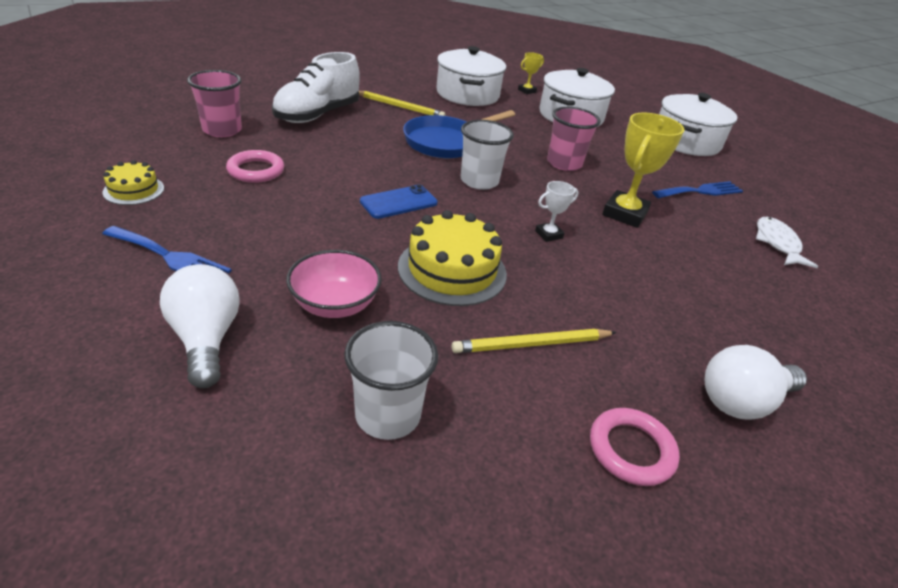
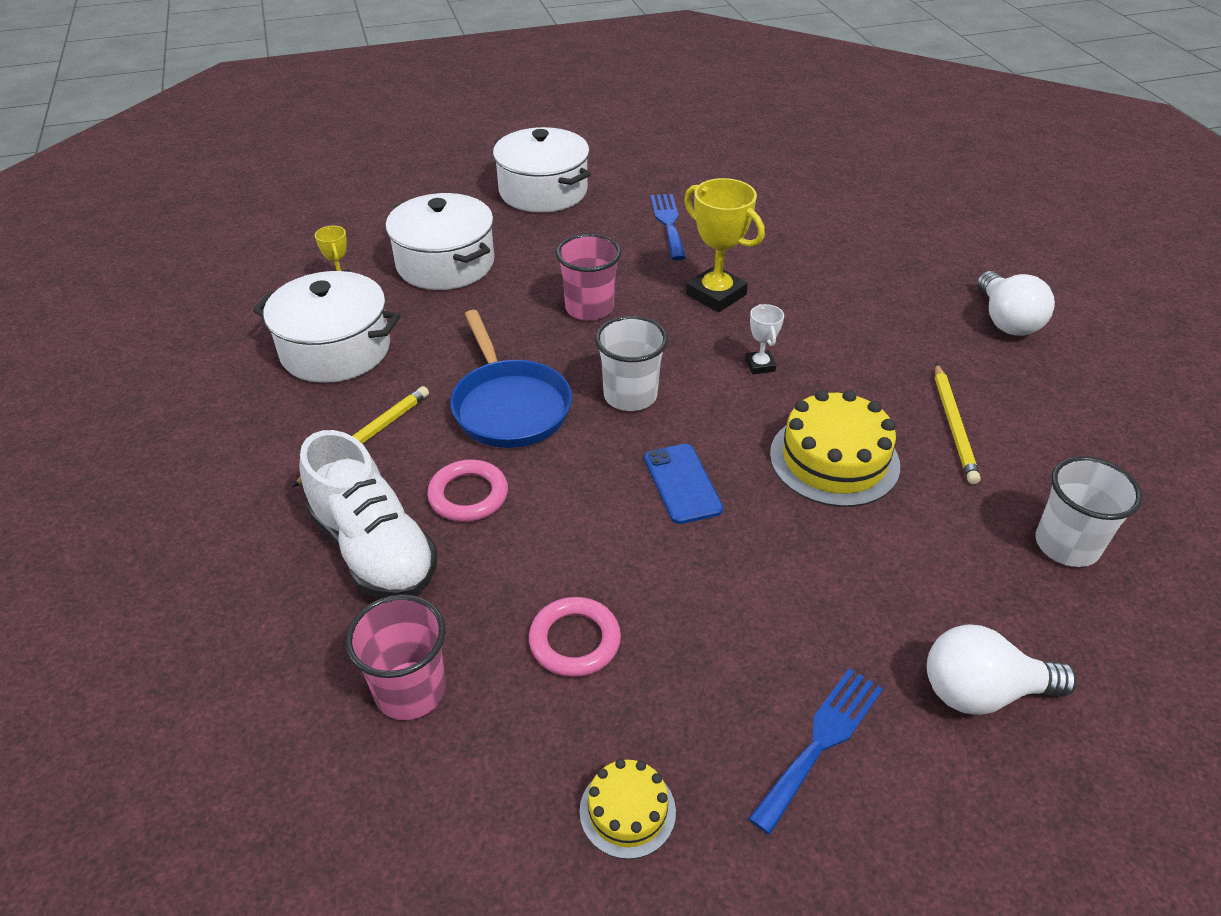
camera: 70 degrees left, 5 degrees up
pink bowl [286,250,382,318] -> none
pink ring [590,408,680,486] -> pink ring moved to [427,459,508,522]
white fish [756,217,818,268] -> none

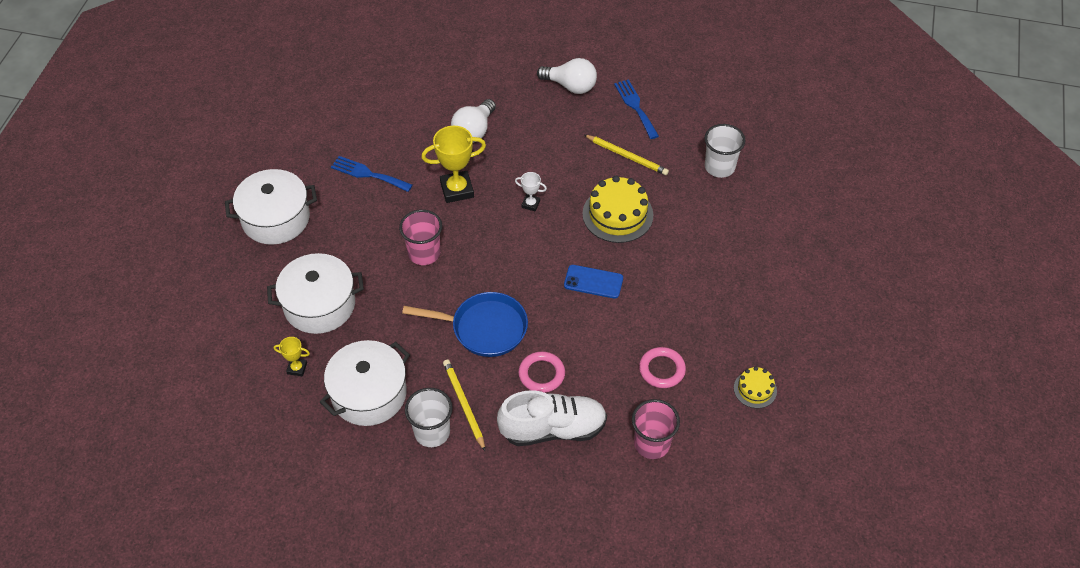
camera: 60 degrees left, 10 degrees up
white cup [595,316,668,411] -> white cup moved to [405,388,453,447]
blue fork [748,668,883,835] -> blue fork moved to [614,79,659,139]
white light bulb [927,624,1077,715] -> white light bulb moved to [451,99,496,143]

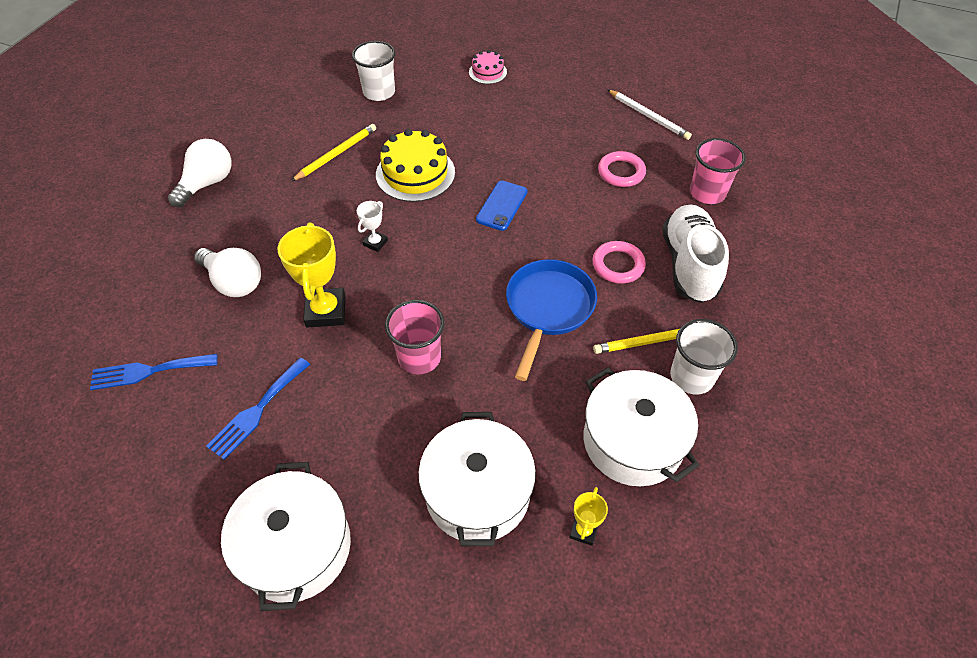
camera: 80 degrees left, 0 degrees up
blue fork [614,79,659,139] -> blue fork moved to [90,354,218,390]
yellow cake [734,366,777,408] -> white pencil [607,89,692,140]
none -> pink cake [469,50,507,84]

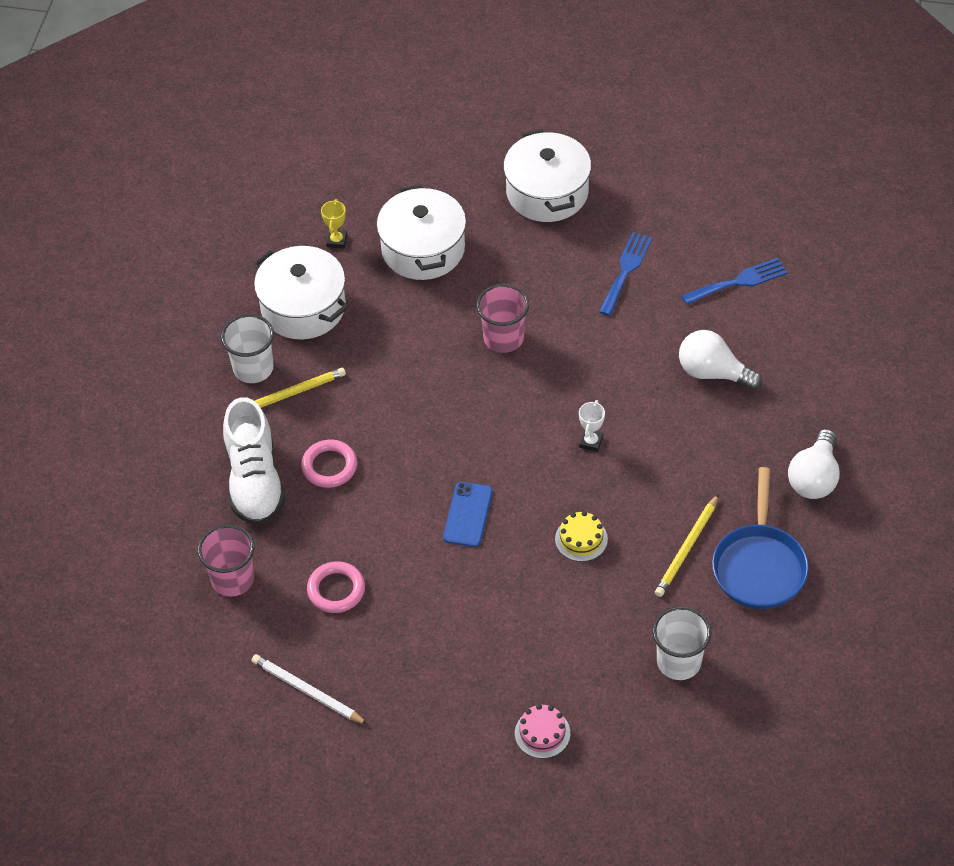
camera: 170 degrees right, 0 degrees up
yellow trophy [278,222,345,328] -> none
yellow cake [376,129,455,202] -> yellow cake [555,511,608,562], size x0.55
blue pan [506,259,597,381] -> blue pan moved to [712,467,809,609]

